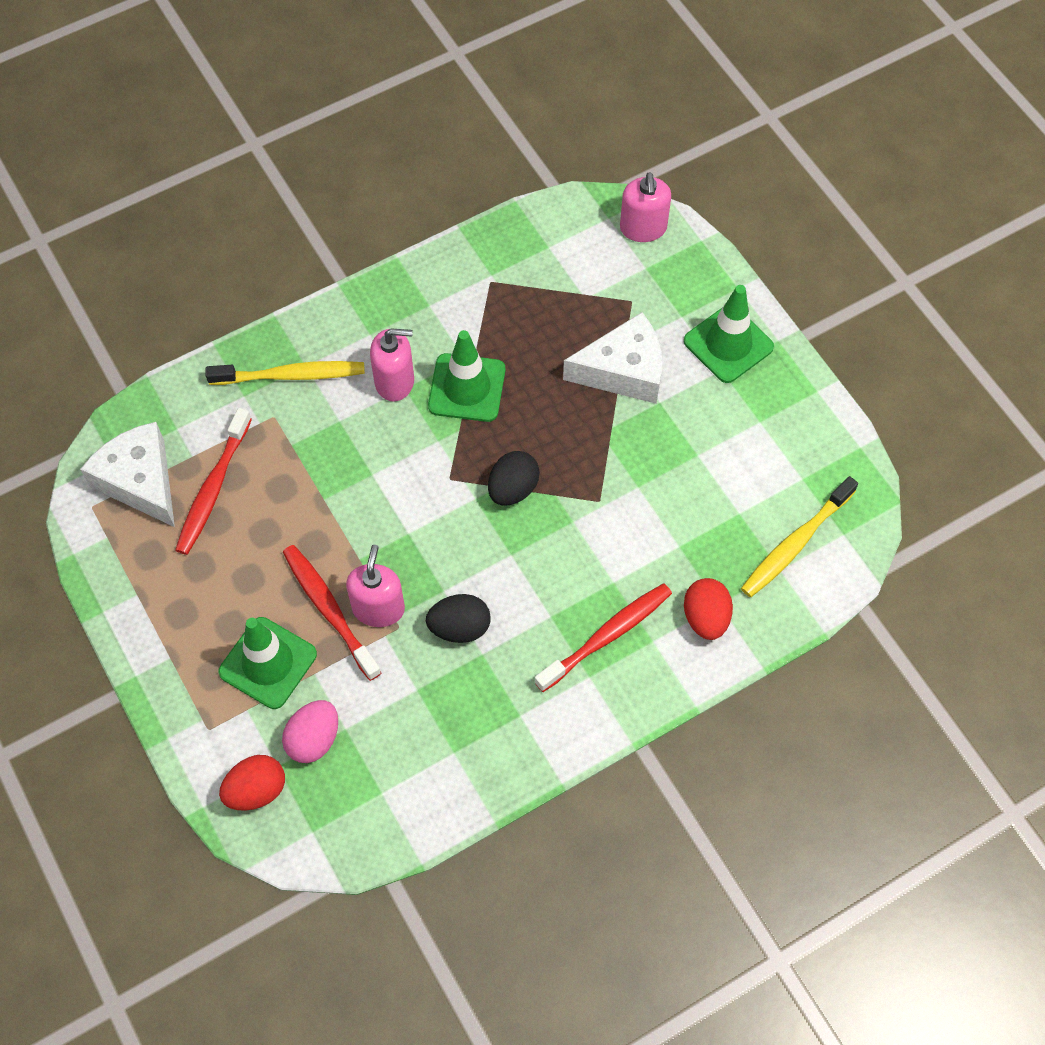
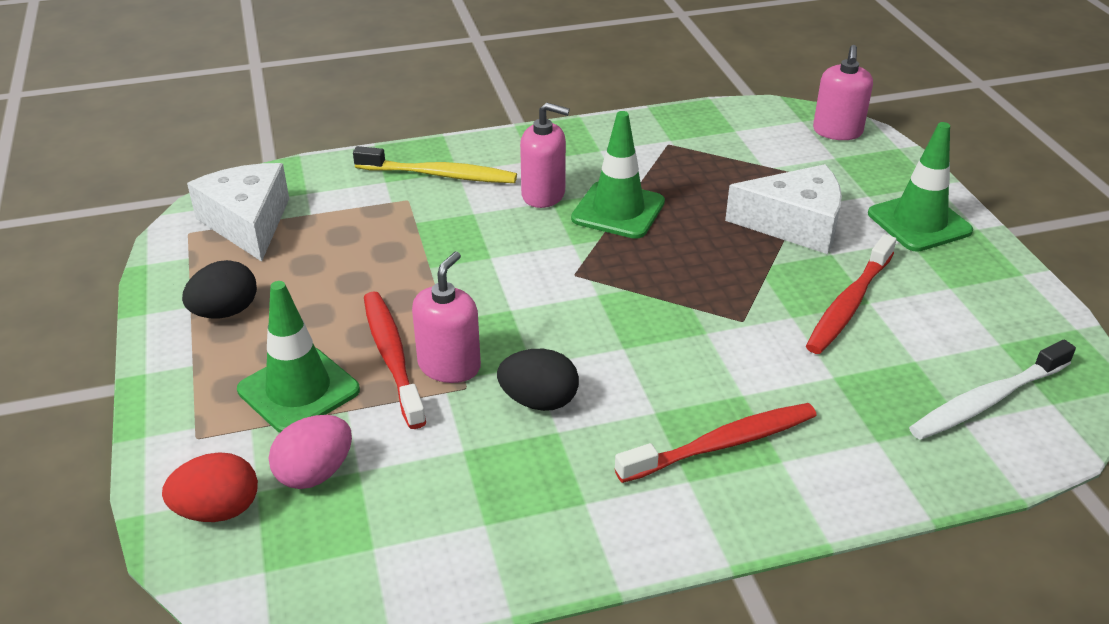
camera: 15 degrees right, 25 degrees down
red toothbrush [175,408,252,555] -> red toothbrush moved to [806,234,896,354]
black egg [488,451,540,506] -> black egg moved to [182,260,257,318]
red egg [684,578,733,640] -> none
yellow toothbrush [741,476,858,597] -> white toothbrush [909,340,1076,440]

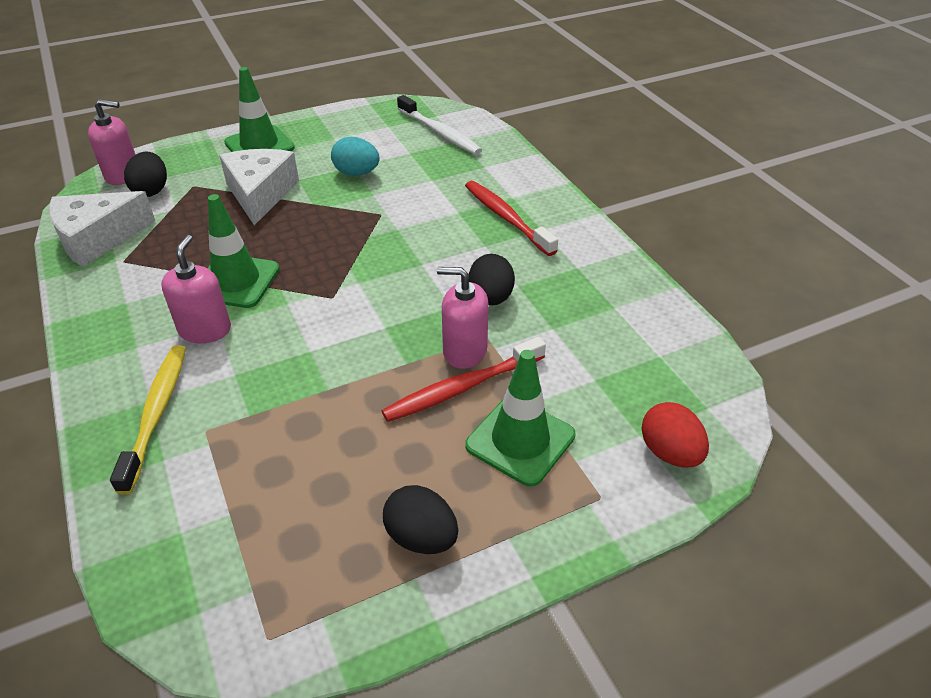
camera: 100 degrees left, 5 degrees up
white cheese [187,163,289,262] -> white cheese moved to [49,191,155,267]
pink egg [269,415,352,489] -> none
red toothbrush [806,234,896,354] -> turquoise egg [331,137,380,176]
none -> black egg [124,151,167,197]

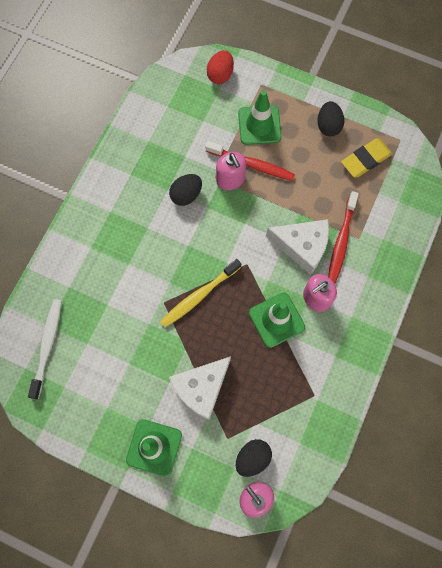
camera: 130 degrees left, 30 degrees up
white cheese [49,191,155,267] -> white cheese moved to [266,219,329,275]
yellow toothbrush [110,345,186,494] -> yellow toothbrush moved to [160,259,241,328]
turquoise egg [331,137,380,176] -> none
red toothbrush [465,181,558,256] -> red toothbrush moved to [328,191,359,284]
none -> yellow eraser [341,138,393,178]

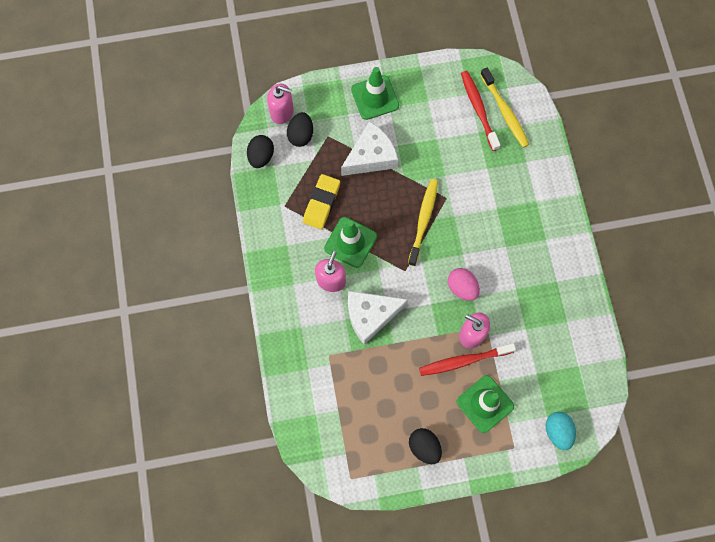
camera: 145 degrees right, 0 degrees up
white toothbrush [28,299,62,399] -> yellow toothbrush [480,68,529,148]
black egg [169,174,202,206] -> black egg moved to [247,135,274,168]
white cheese [169,356,231,420] -> white cheese turned 45 degrees clockwise [341,121,398,176]
red egg [207,50,234,84] -> turquoise egg [546,412,576,450]
red toothbrush [328,191,359,284] -> red toothbrush moved to [461,71,501,151]
yellow eraser [341,138,393,178] -> yellow eraser moved to [303,174,340,230]
none -> pink egg [448,268,480,301]

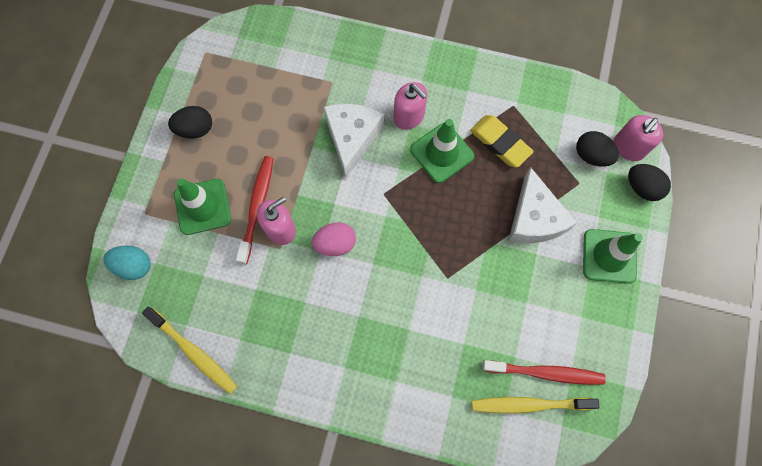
camera: 115 degrees right, 0 degrees up
black egg [247,135,274,168] -> black egg moved to [628,164,671,201]
yellow toothbrush [408,179,438,266] -> yellow toothbrush moved to [142,307,238,395]

